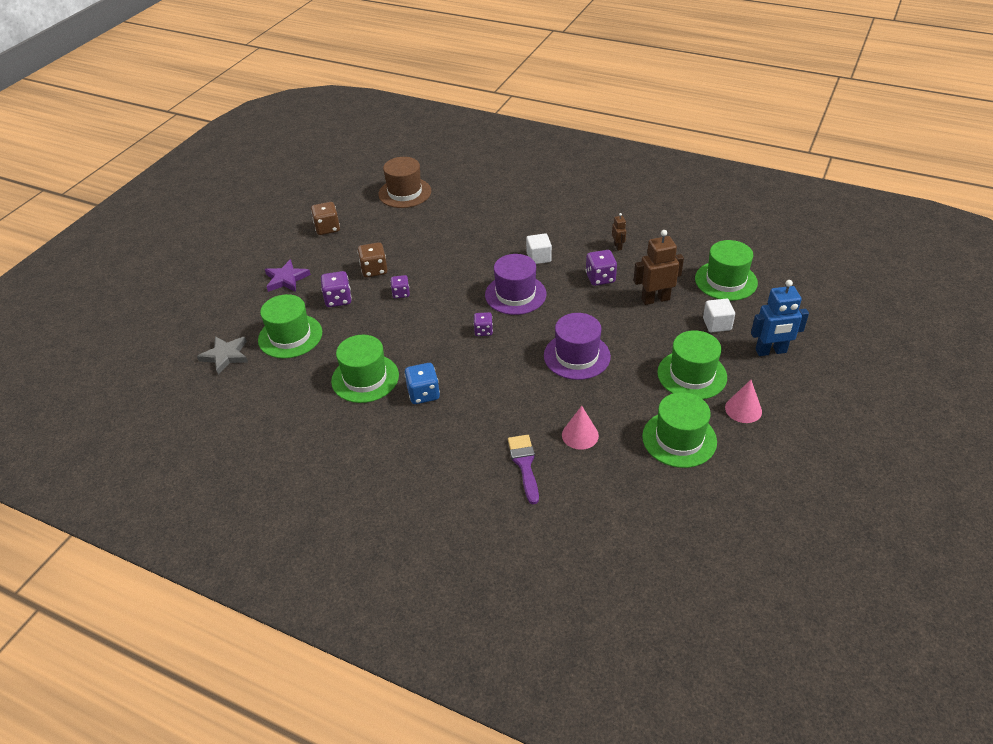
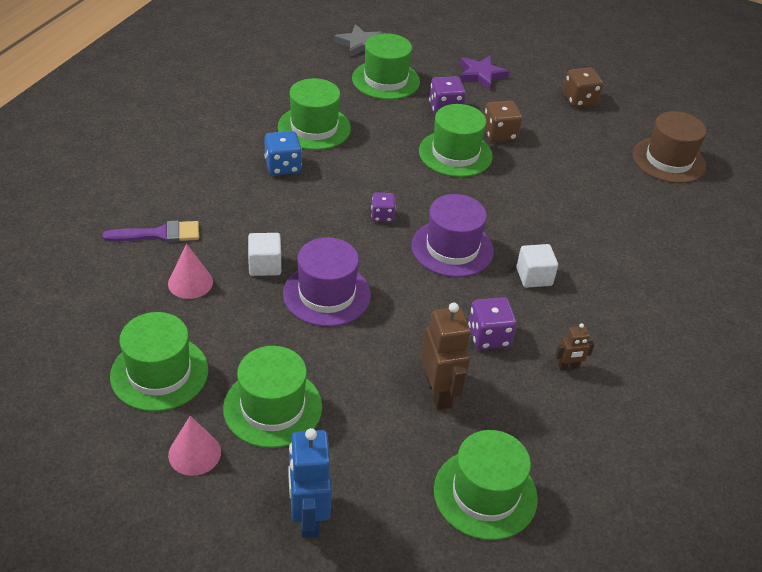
camera: 85 degrees right, 0 degrees up
purple dice [390,275,410,299] -> green hat [419,104,493,177]
white cube [703,299,735,332] -> white cube moved to [248,233,281,276]

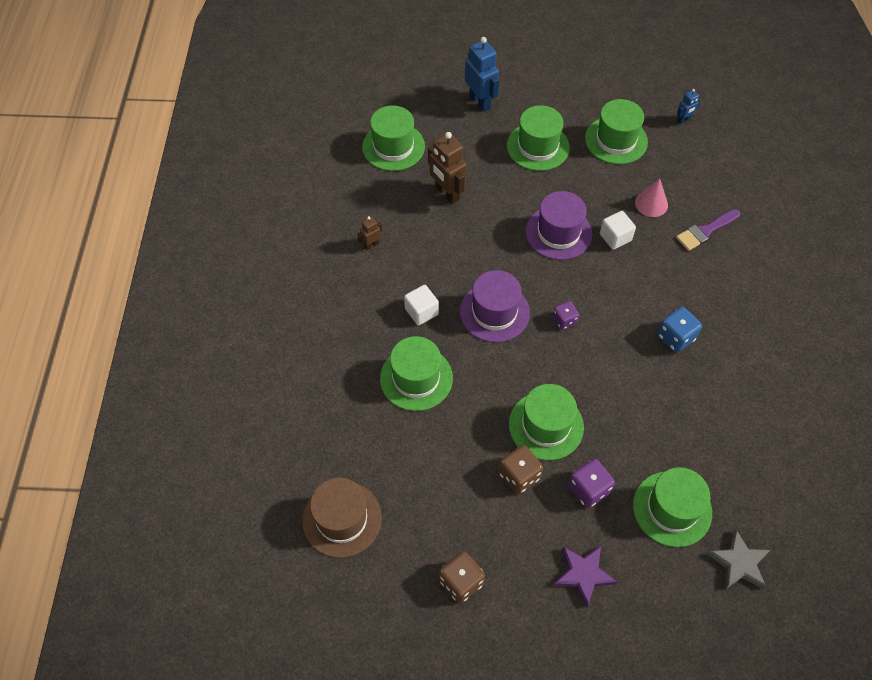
camera: 160 degrees right, 15 degrees up
pink cone [168,416,221,476] -> none
green hat [278,78,351,150] -> green hat moved to [380,336,453,411]
purple dice [468,297,517,350] -> none
none -> blue robot [677,89,700,124]

